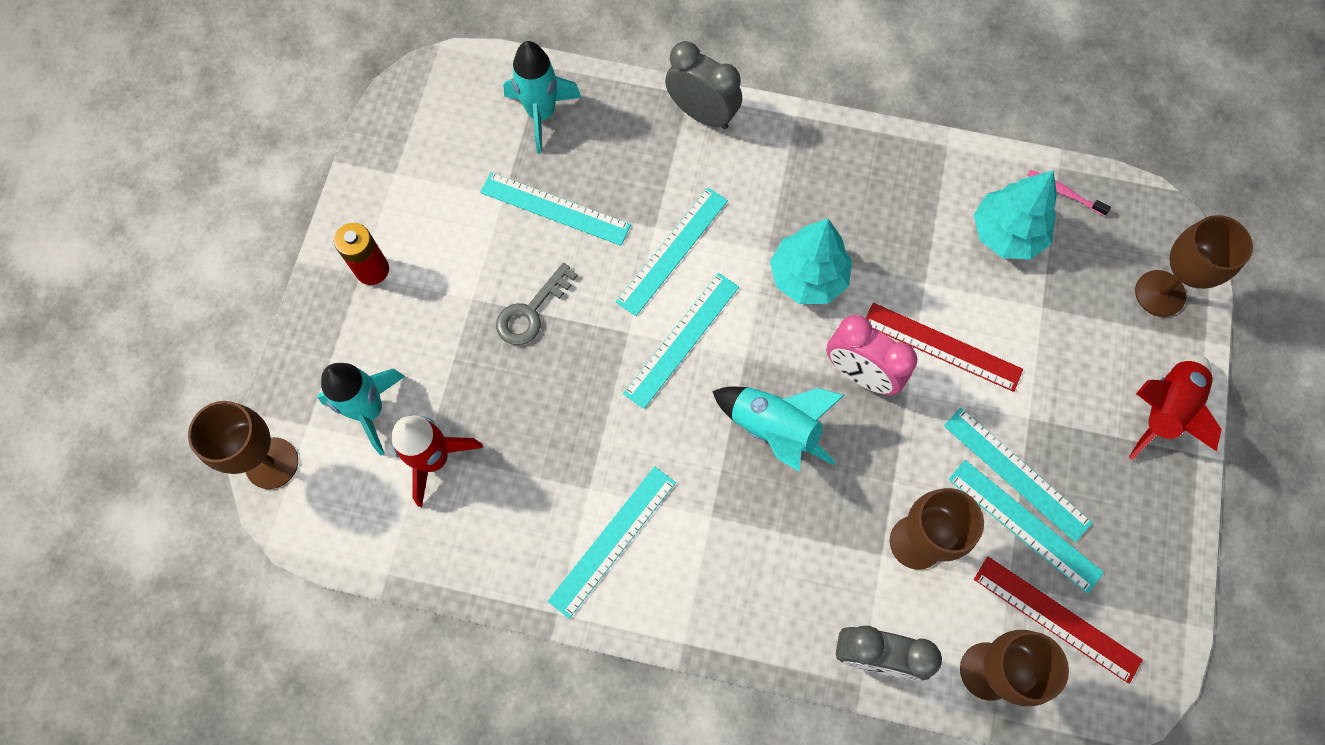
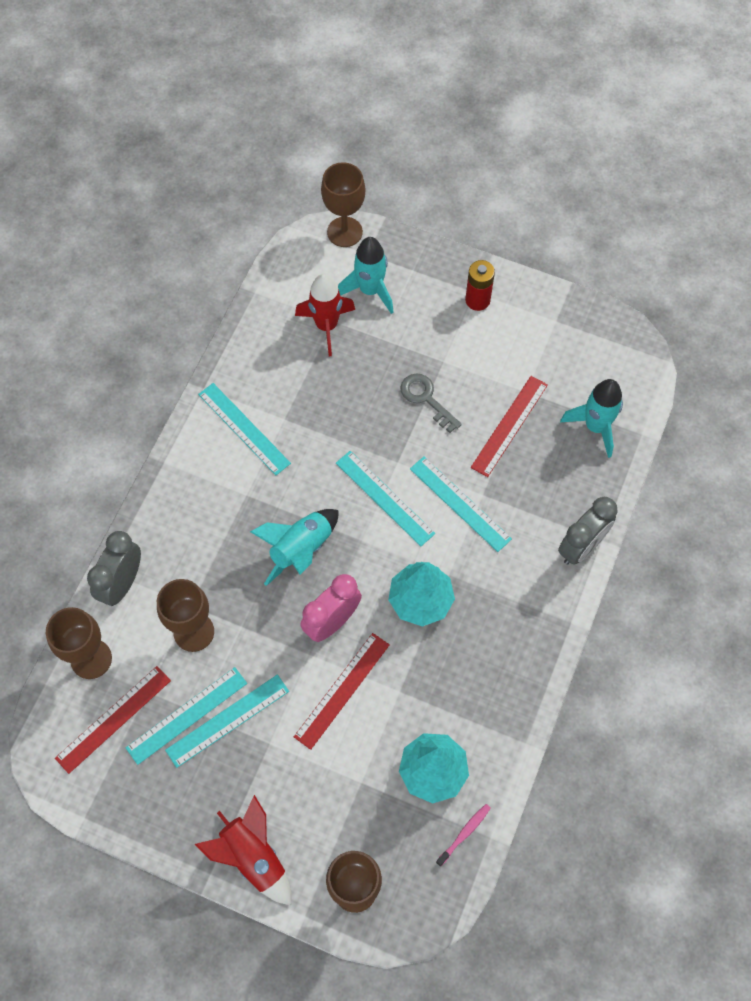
camera: 100 degrees right, 5 degrees down
turquoise ruler [480,172,631,246] -> red ruler [471,376,548,477]

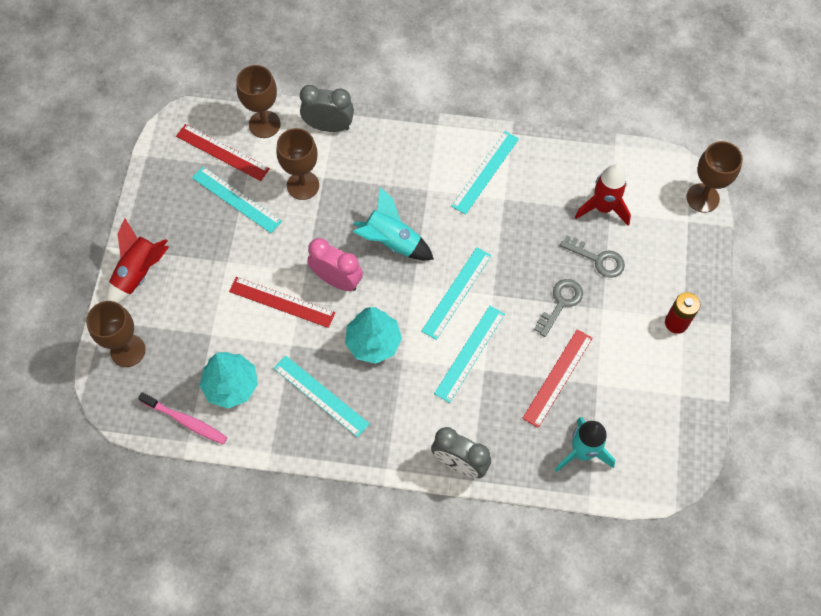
camera: 75 degrees right, 0 degrees up
turquoise ruler [165,674,289,768] -> turquoise ruler moved to [274,355,370,437]
turquoise rocket [338,237,393,314] -> none
pink toothbrush [436,804,491,866] -> pink toothbrush [138,392,227,444], size x1.54
red ruler [471,376,548,477] -> red ruler turned 75 degrees counterclockwise [522,329,593,428]
none -> grey key [560,235,625,278]

